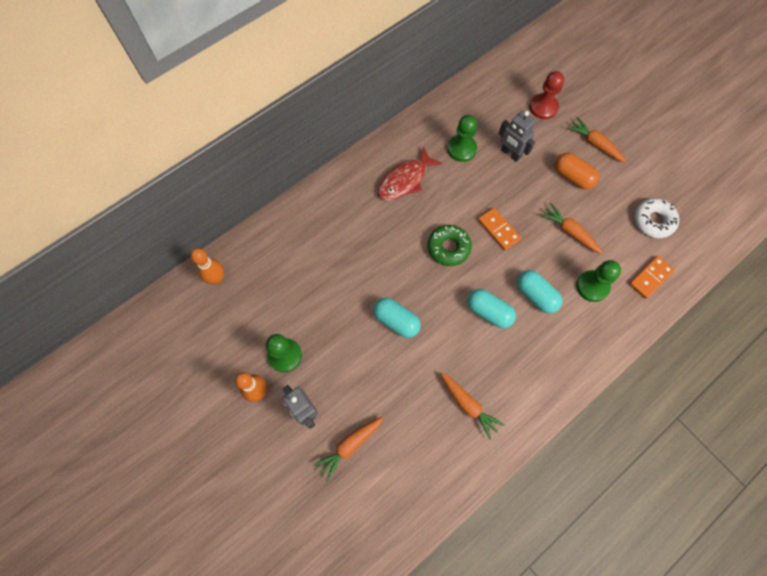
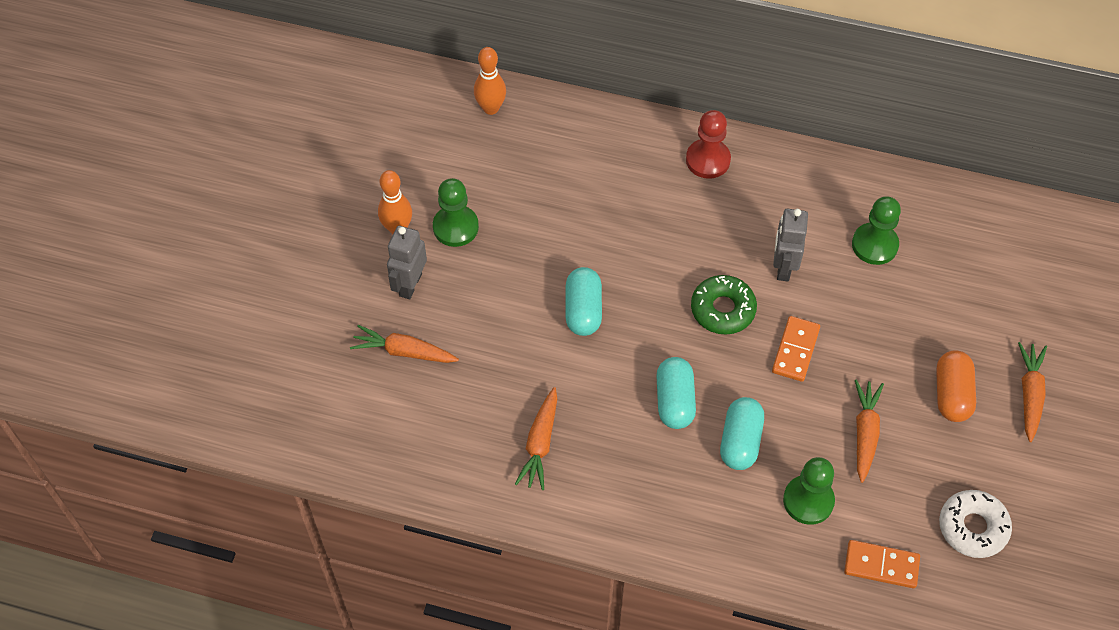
camera: 55 degrees right, 10 degrees down
red fish [378,146,442,200] -> none
grey robot [498,111,535,162] -> grey robot moved to [773,209,808,282]
red pawn [529,71,564,119] -> red pawn moved to [686,110,731,179]

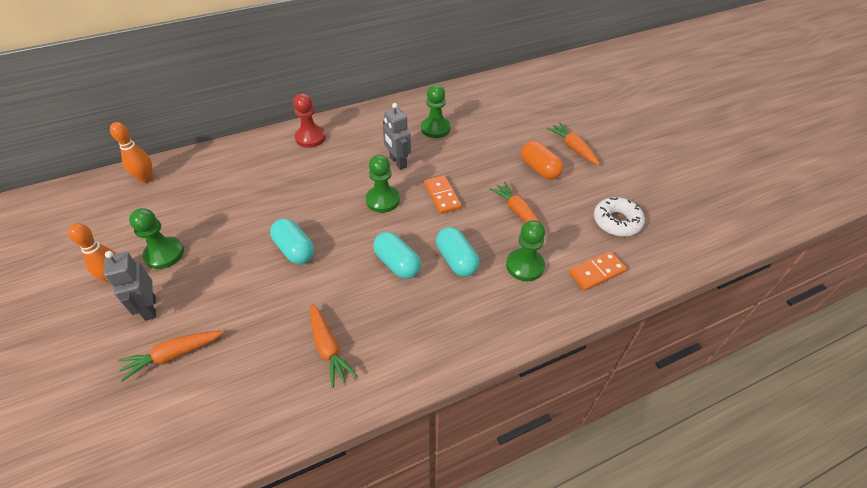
camera: 40 degrees left, 10 degrees down
green donut [691,275,757,334] -> green pawn [366,155,400,213]

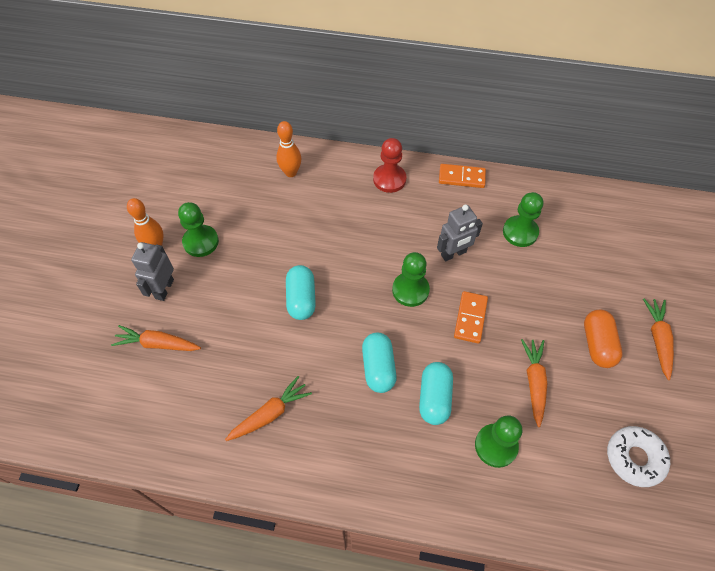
camera: 35 degrees right, 10 degrees up
orange bowling pin [110,122,153,183] -> orange bowling pin moved to [276,121,302,177]
orange carrot [310,304,357,388] -> orange carrot turned 135 degrees counterclockwise [225,376,312,441]
grey robot [383,103,411,170] -> grey robot turned 120 degrees counterclockwise [437,205,483,261]
orange domino [569,251,627,291] -> orange domino moved to [439,164,486,188]

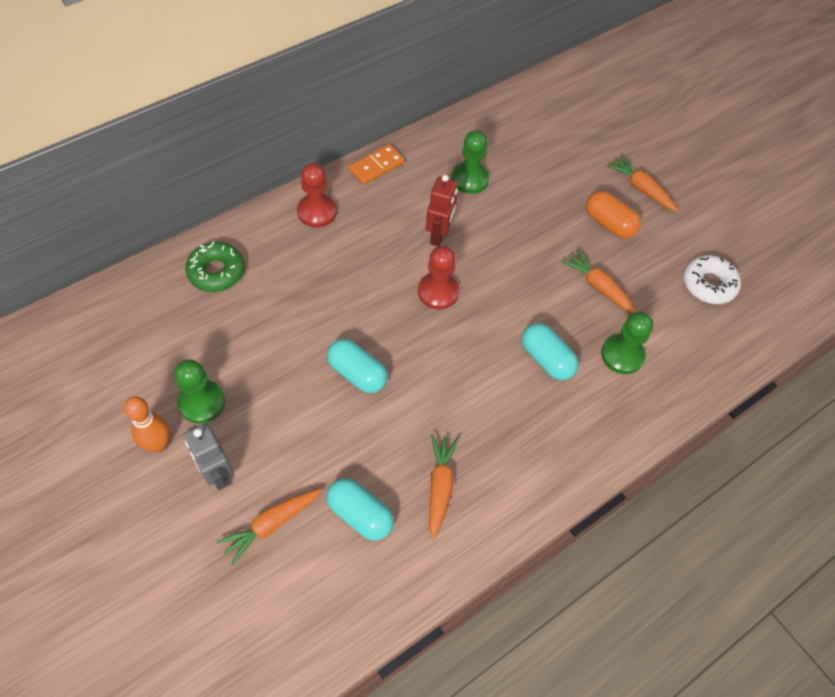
camera: 50 degrees left, 0 degrees up
orange bowling pin [276,121,302,177] -> green donut [185,242,244,292]
turquoise capsule [362,333,396,393] -> turquoise capsule moved to [327,478,394,541]
green pawn [392,252,430,307] -> red pawn [418,246,459,309]
grey robot [437,205,483,261] -> red robot [426,175,458,247]
orange domino [454,291,488,344] -> none

